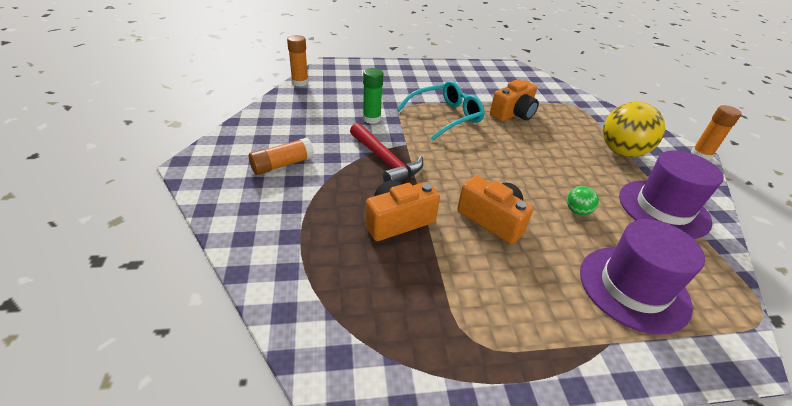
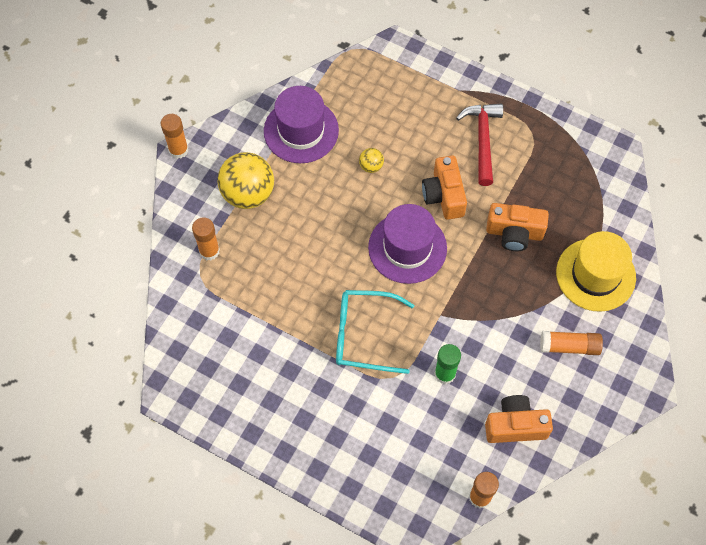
camera: 140 degrees left, 25 degrees up
red hammer [350,123,423,182] -> red hammer moved to [456,104,503,186]
orange camera [490,79,539,121] -> orange camera moved to [485,395,553,443]
green ball [567,186,599,215] -> yellow ball [359,148,384,173]
purple hat [580,219,705,335] -> purple hat moved to [368,204,447,284]
none -> orange glue stick [192,217,220,261]
none -> yellow hat [556,231,636,312]

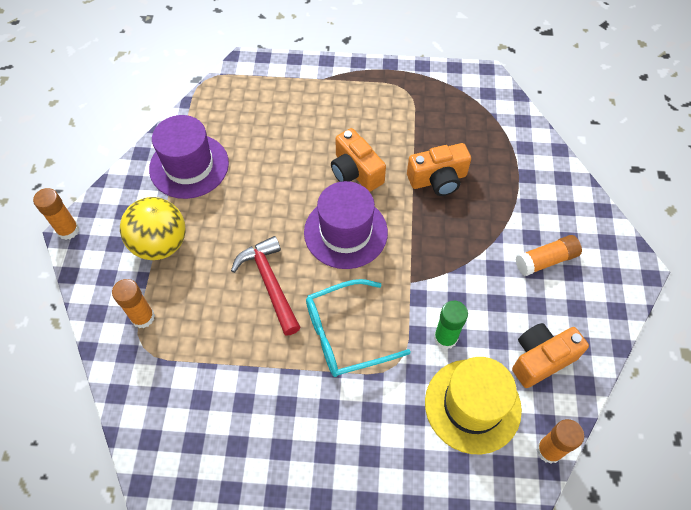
camera: 25 degrees left, 5 degrees down
yellow ball [359,148,384,173] -> none
red hammer [456,104,503,186] -> red hammer moved to [231,236,301,336]
yellow hat [556,231,636,312] -> yellow hat moved to [425,357,522,454]

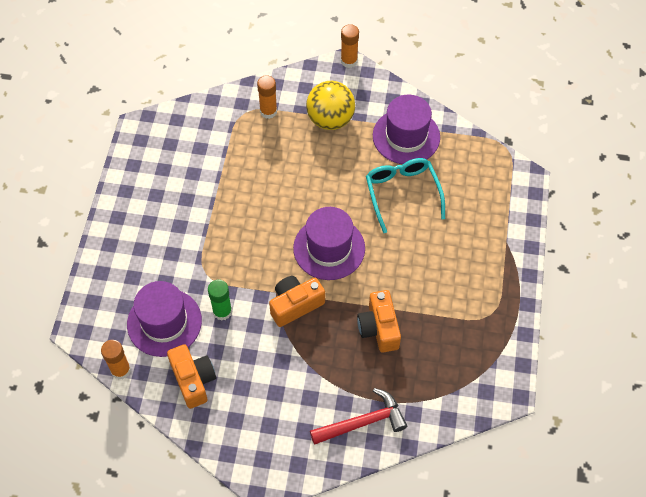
camera: 95 degrees right, 0 degrees up
red hammer [231,236,301,336] -> red hammer moved to [310,388,407,445]
turquoise glasses [306,279,411,377] -> turquoise glasses moved to [366,158,445,233]
orange camera [331,128,386,192] -> orange camera moved to [269,276,325,327]
yellow hat [425,357,522,454] -> purple hat [127,281,202,357]
orange glue stick [516,235,582,276] -> none

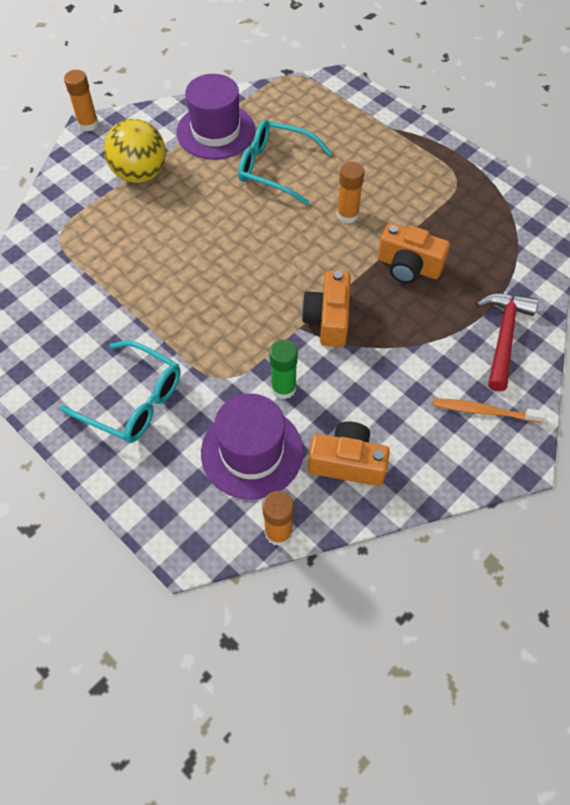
camera: 55 degrees left, 0 degrees up
orange glue stick [257,75,277,119] -> orange glue stick moved to [337,162,364,223]
purple hat [293,207,365,280] -> none
none -> turquoise glasses [60,340,181,443]
none -> orange toothbrush [433,398,546,423]

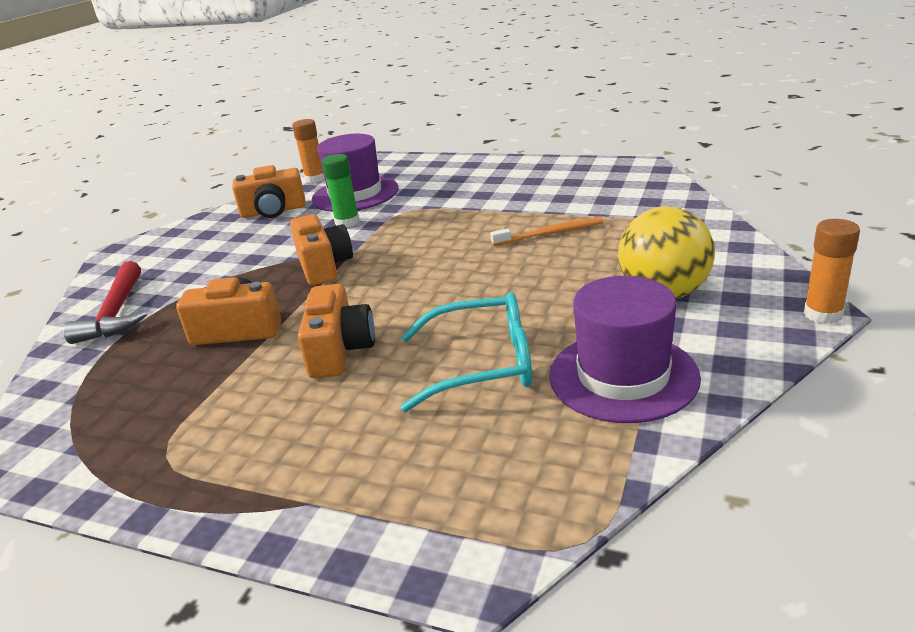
camera: 160 degrees right, 30 degrees down
turquoise glasses [60,340,181,443] -> none
orange glue stick [337,162,364,223] -> orange camera [298,284,375,378]
orange toothbrush [433,398,546,423] -> orange toothbrush moved to [490,217,603,246]

